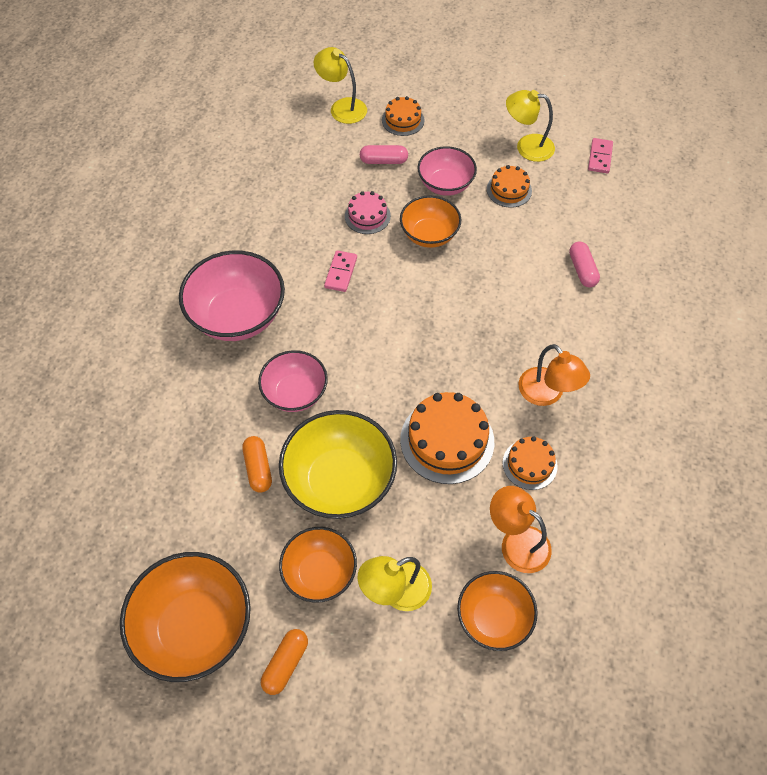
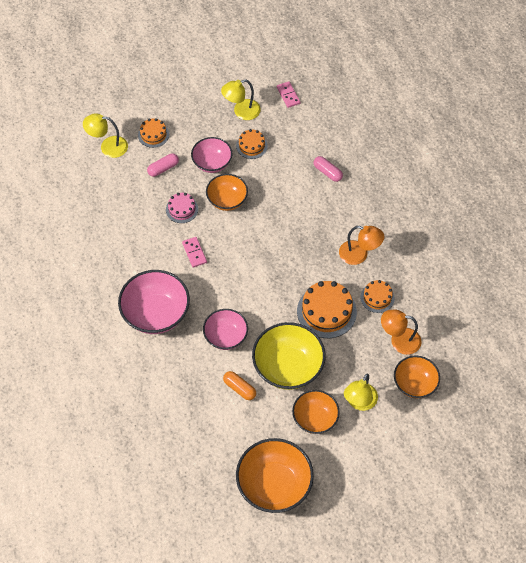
camera: 35 degrees left, 0 degrees up
orange capsule [261,629,308,695] -> none

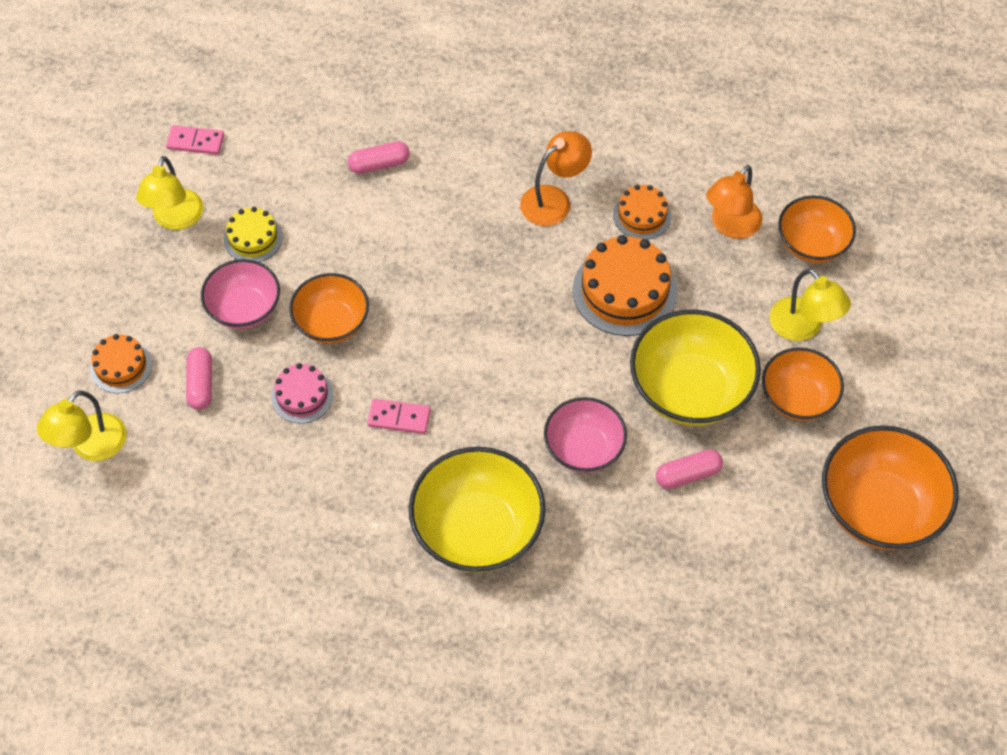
camera: 60 degrees left, 0 degrees up
pink bowl [118,270,190,334] -> yellow bowl [409,447,546,573]
orange capsule [223,371,256,400] -> pink capsule [656,449,723,489]
orange cake [236,129,268,159] -> yellow cake [224,207,283,262]

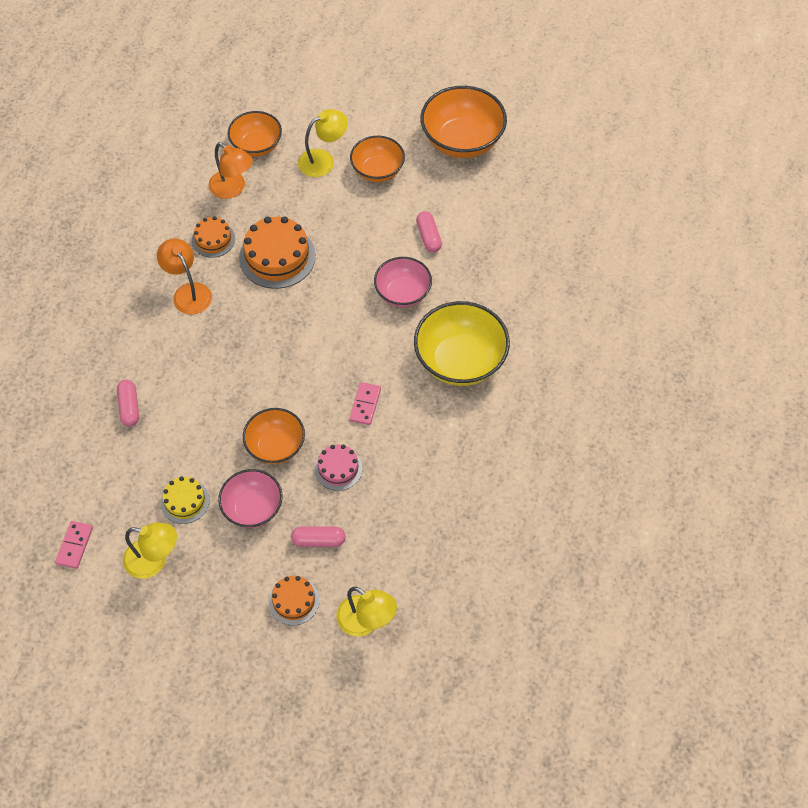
camera: 85 degrees left, 0 degrees up
yellow bowl [630,309,761,426] -> none

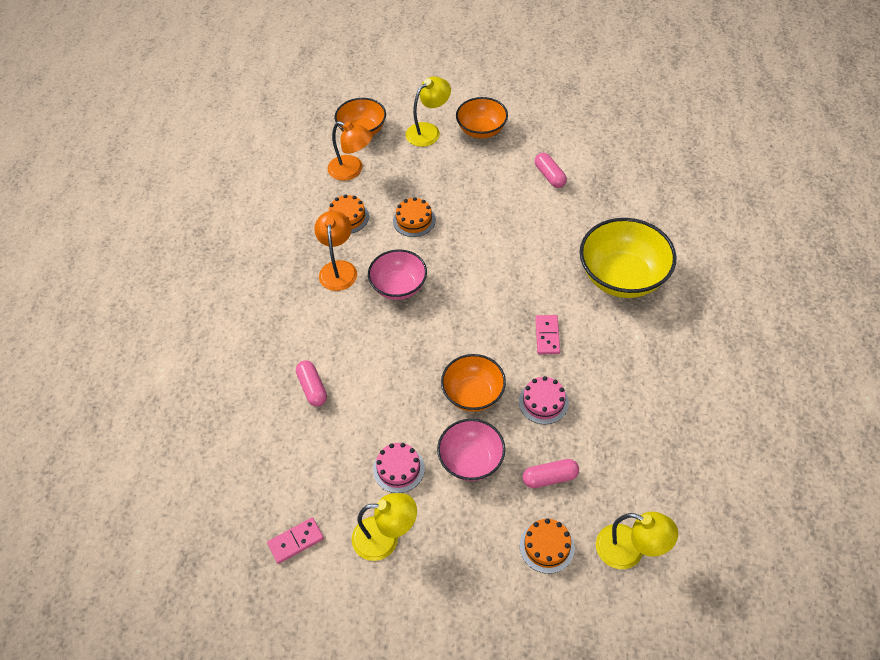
camera: 10 degrees left, 5 degrees down
pink domino [55,521,93,569] -> pink domino turned 60 degrees clockwise [267,517,324,564]
orange lamp [157,238,212,315] -> orange lamp turned 45 degrees clockwise [314,211,357,291]
yellow cake [161,476,209,524] -> pink cake [373,443,425,493]
orange cake [239,216,316,289] -> orange cake [393,197,436,237], size x0.57
pink bowl [374,257,432,307] -> pink bowl moved to [368,249,427,300]
orange bowl [420,86,507,158] -> none

